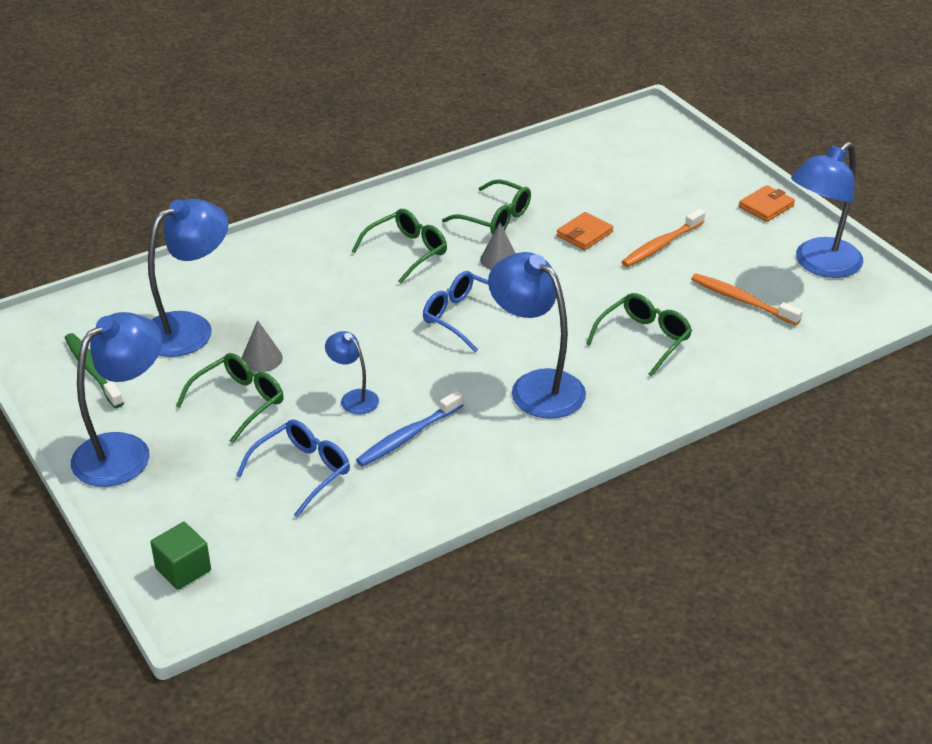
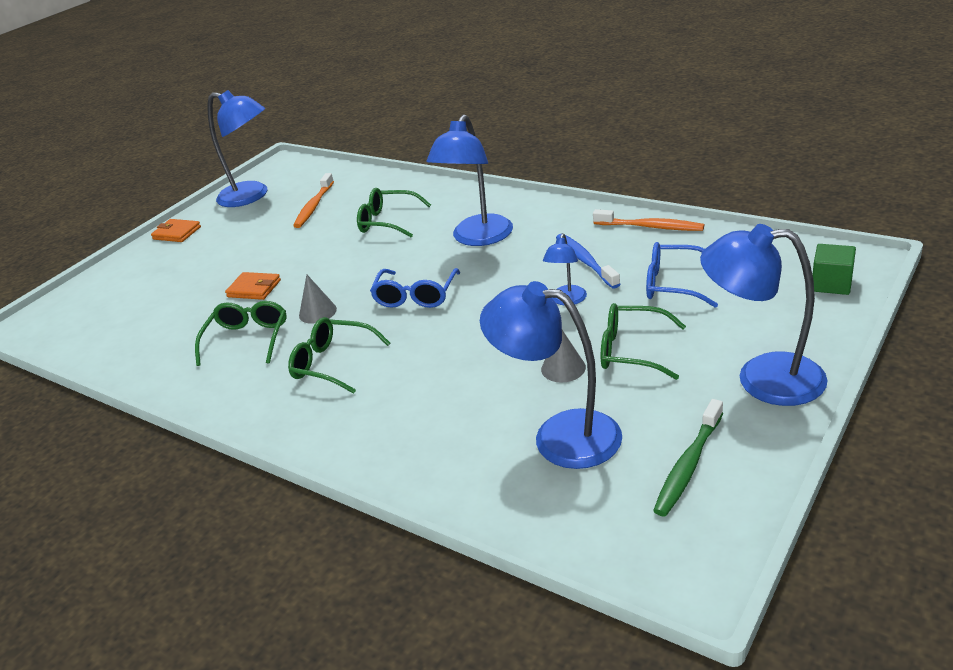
camera: 110 degrees left, 5 degrees down
blue toothbrush [356,391,464,467] -> blue toothbrush turned 135 degrees counterclockwise [556,233,620,289]
orange toothbrush [622,209,705,267] -> orange toothbrush moved to [593,209,704,231]

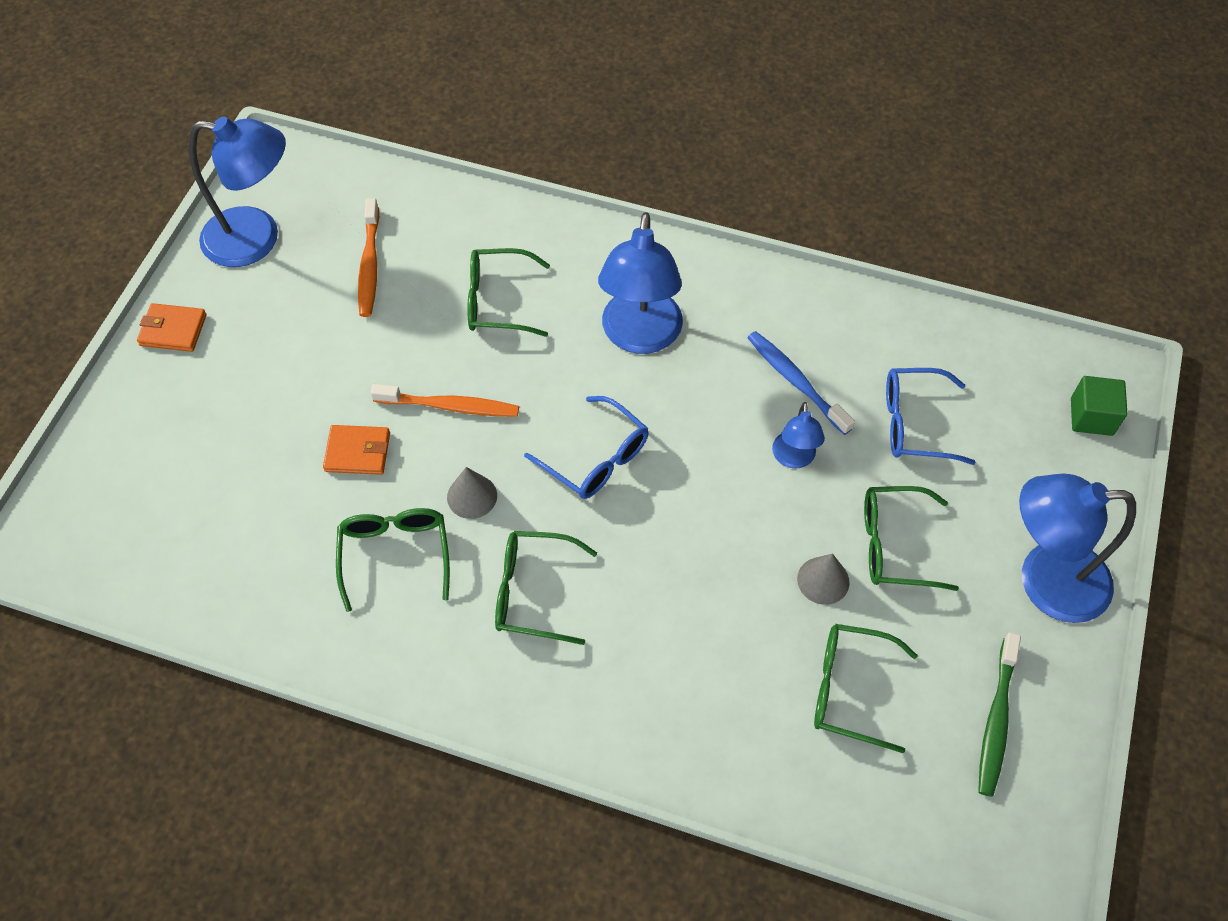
camera: 20 degrees left, 25 degrees up
blue glasses [370,268,460,308] -> blue glasses turned 45 degrees counterclockwise [524,396,649,499]
blue lamp [480,281,622,469] -> green glasses [814,624,918,753]
orange toothbrush [593,209,704,231] -> orange toothbrush moved to [371,384,519,417]

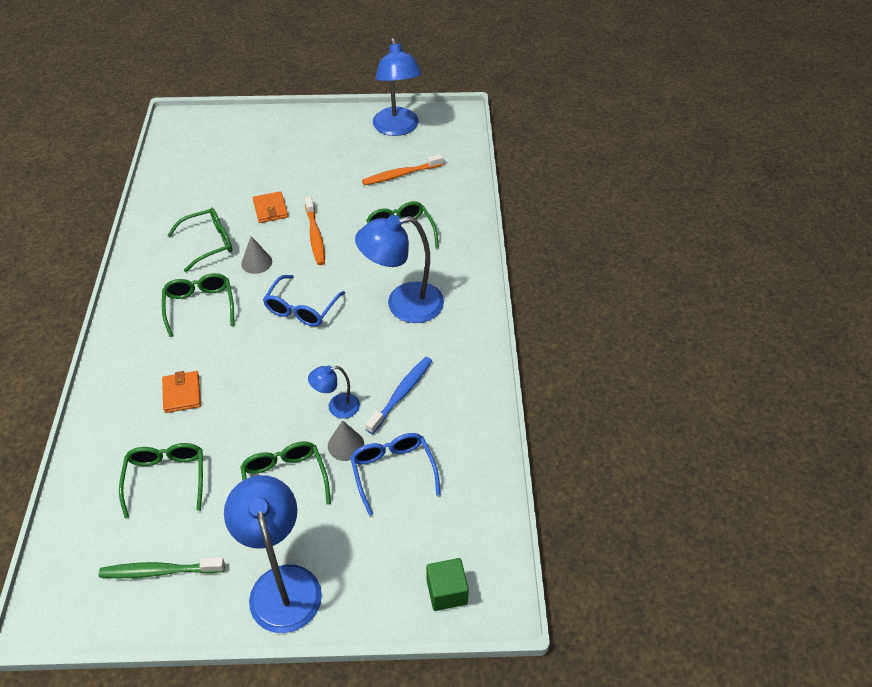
camera: 70 degrees right, 10 degrees down
orange wallet [137,303,206,352] -> orange wallet moved to [162,371,201,413]
grey cone [797,554,849,605] -> grey cone moved to [328,420,364,461]

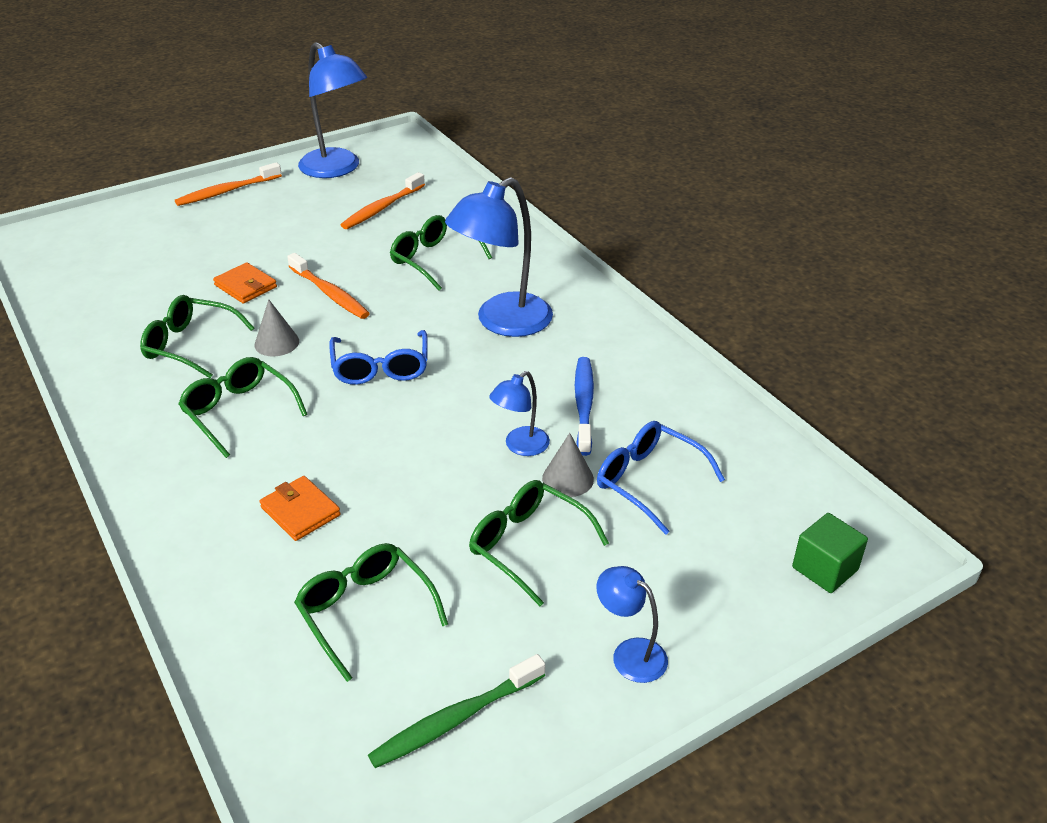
camera: 30 degrees left, 10 degrees down
green glasses [168,208,232,272] -> green glasses turned 105 degrees counterclockwise [140,295,254,378]
blue lamp [224,475,322,633] -> blue lamp [596,566,668,683], size x0.51
none -> orange toothbrush [175,162,282,206]

